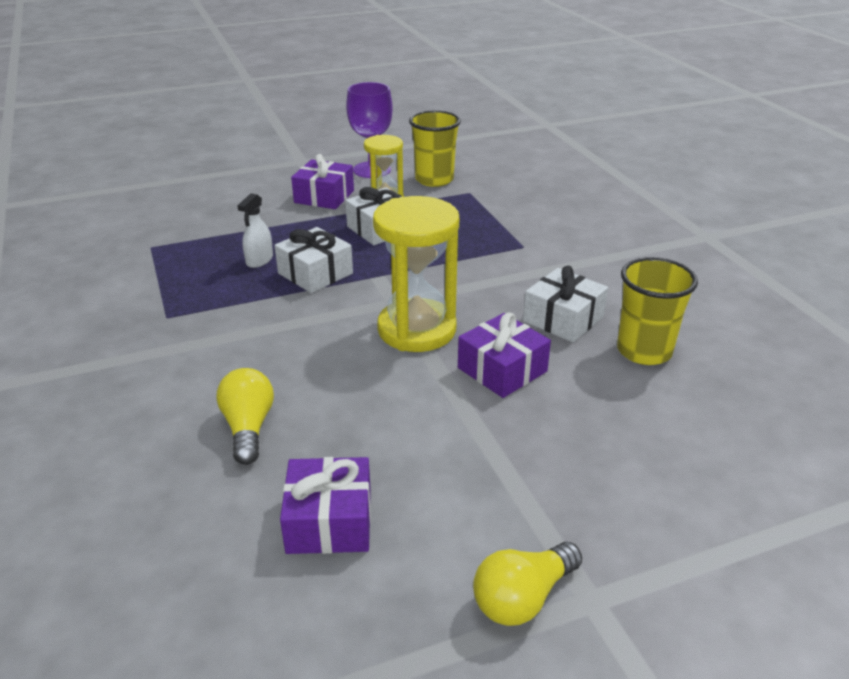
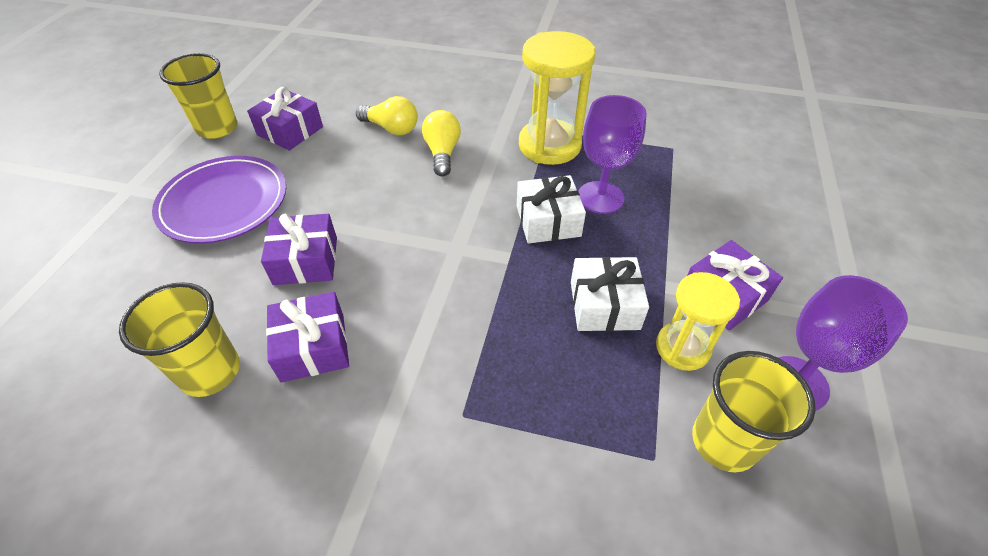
camera: 125 degrees right, 15 degrees up
white spray bottle [237,193,273,268] -> purple goblet [578,95,647,214]
yellow hourglass [373,196,459,352] -> yellow hourglass moved to [519,31,595,165]
yellow light bulb [473,542,582,626] -> yellow light bulb moved to [422,110,461,177]
white gift [523,266,608,343] -> purple gift [266,292,349,382]
none -> purple plate [152,156,286,244]
none -> yellow cup [159,53,238,139]

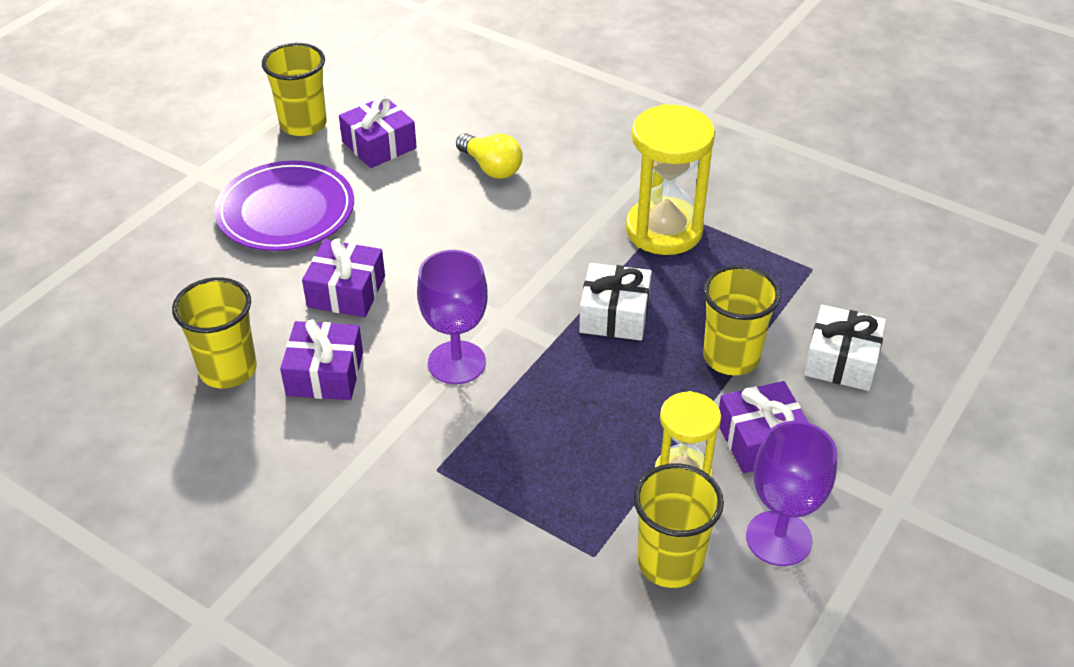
camera: 20 degrees right, 5 degrees down
yellow light bulb [422,110,461,177] -> none
white gift [571,257,649,331] -> white gift moved to [804,305,886,391]
purple goblet [578,95,647,214] -> purple goblet moved to [417,250,488,384]
none -> yellow cup [703,265,781,375]

